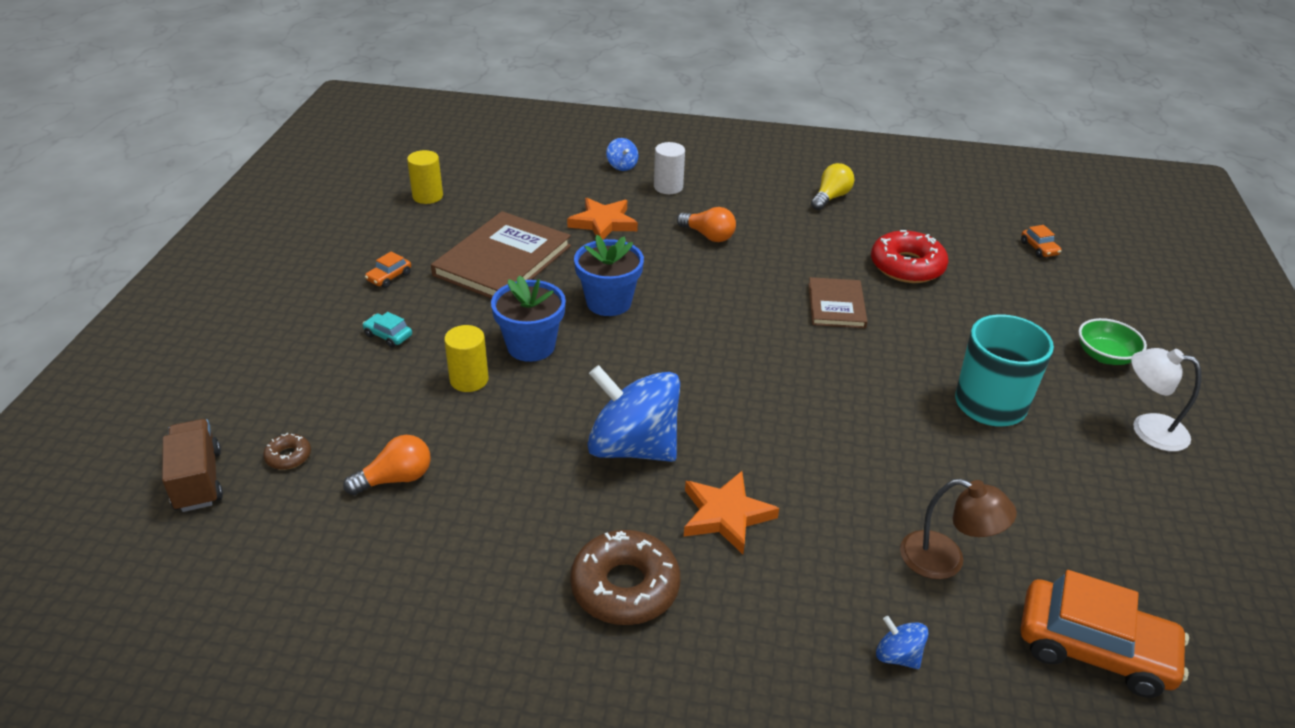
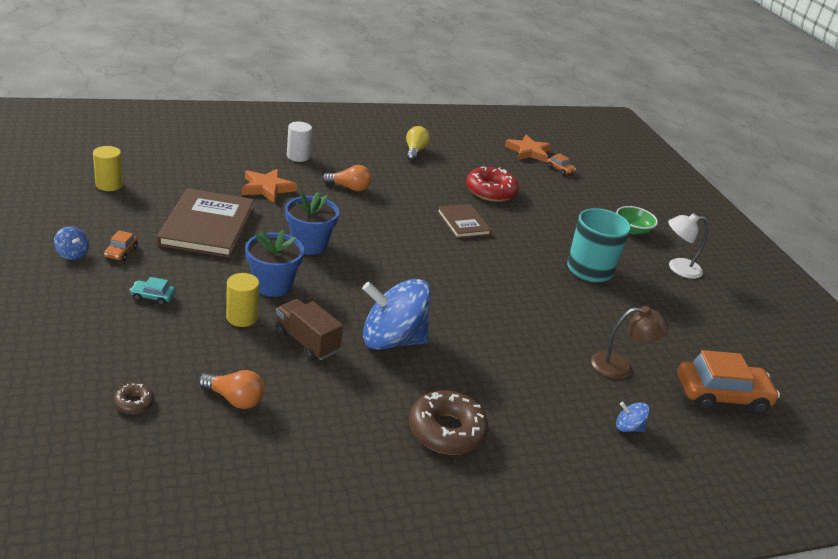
camera: 30 degrees left, 5 degrees down
brown truck [162,419,223,512] -> brown truck moved to [275,299,343,361]
orange light bulb [343,435,431,495] -> orange light bulb turned 75 degrees clockwise [199,370,265,409]
blue spinning top [606,138,639,171] -> blue spinning top moved to [54,226,89,260]
orange star [684,471,779,554] -> orange star moved to [505,135,551,163]

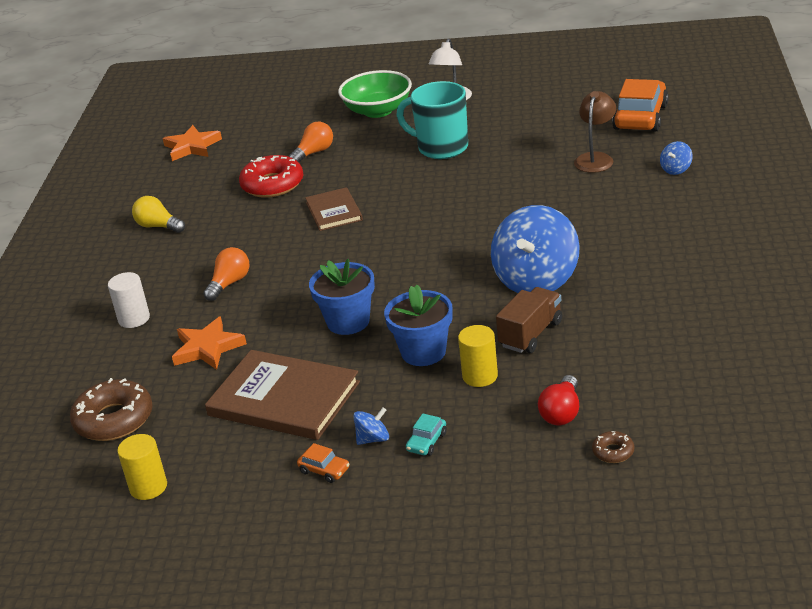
camera: 60 degrees left, 0 degrees up
blue spinning top [54,226,89,260] -> blue spinning top moved to [353,408,389,445]
orange light bulb [199,370,265,409] -> orange light bulb moved to [289,122,333,162]
brown truck [275,299,343,361] -> brown truck turned 150 degrees clockwise [496,287,563,353]
brown donut [409,390,489,455] -> brown donut moved to [70,378,153,441]
brown book [437,204,492,238] -> brown book turned 75 degrees clockwise [305,187,363,231]
orange car [547,153,576,175] -> none
green bowl [616,206,658,234] -> green bowl [338,70,412,118], size x1.61
none -> red light bulb [538,375,579,425]

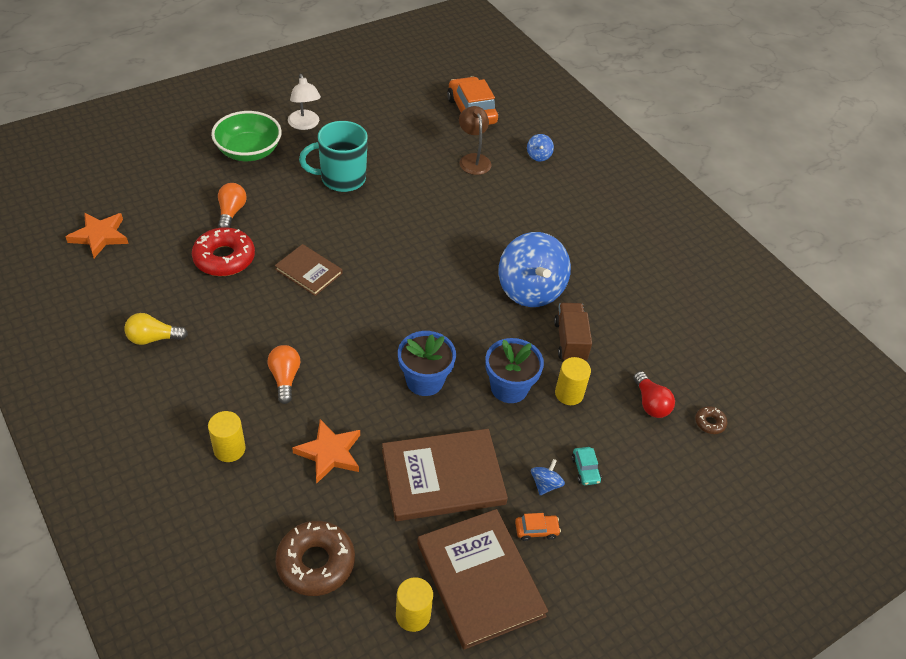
camera: 45 degrees left, 15 degrees up
white cylinder [108,272,150,328] -> yellow cylinder [208,411,246,462]
none -> brown book [417,509,548,650]

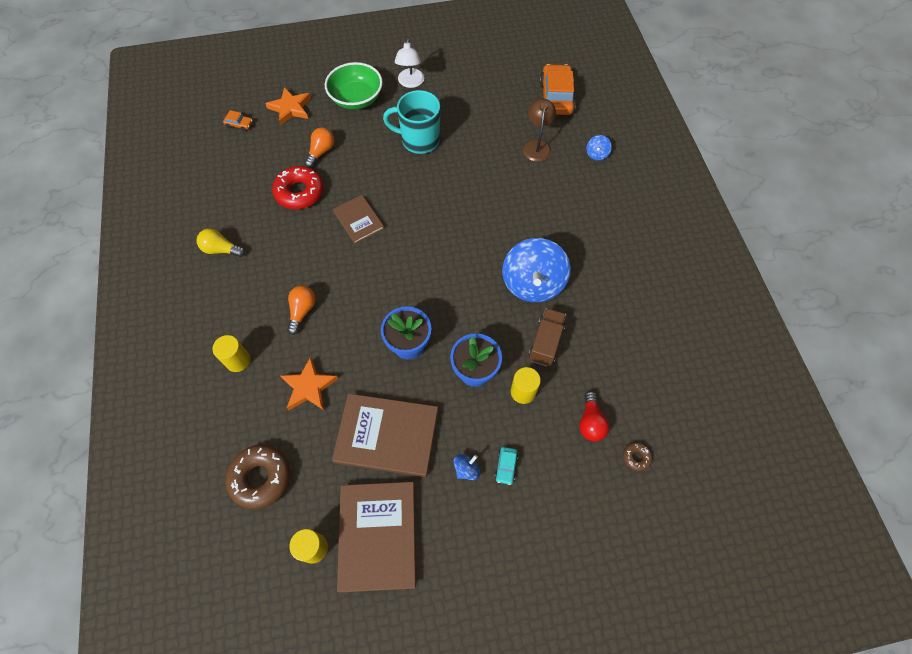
camera: 25 degrees right, 15 degrees up
orange star [65,213,129,258] -> orange star moved to [265,87,311,125]
orange car [515,513,561,541] -> orange car moved to [223,110,253,132]

